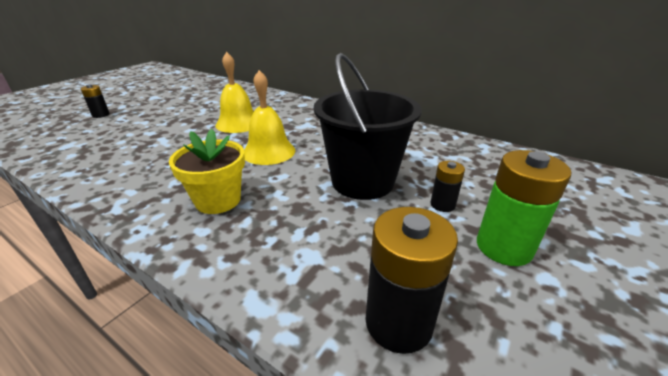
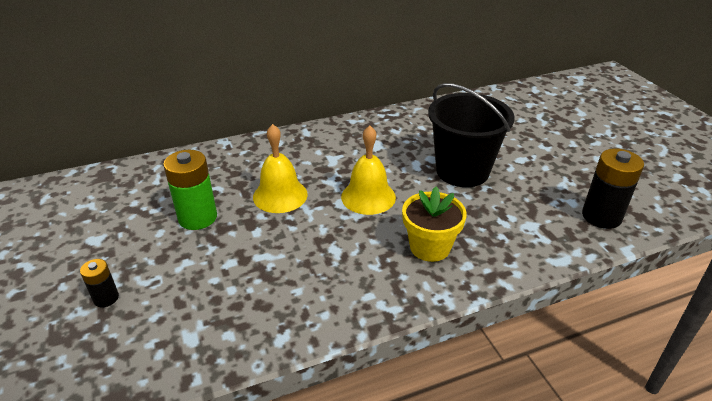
camera: 55 degrees left, 5 degrees up
black battery [431,161,465,212] -> none
green battery [477,150,571,266] -> green battery moved to [163,150,217,230]

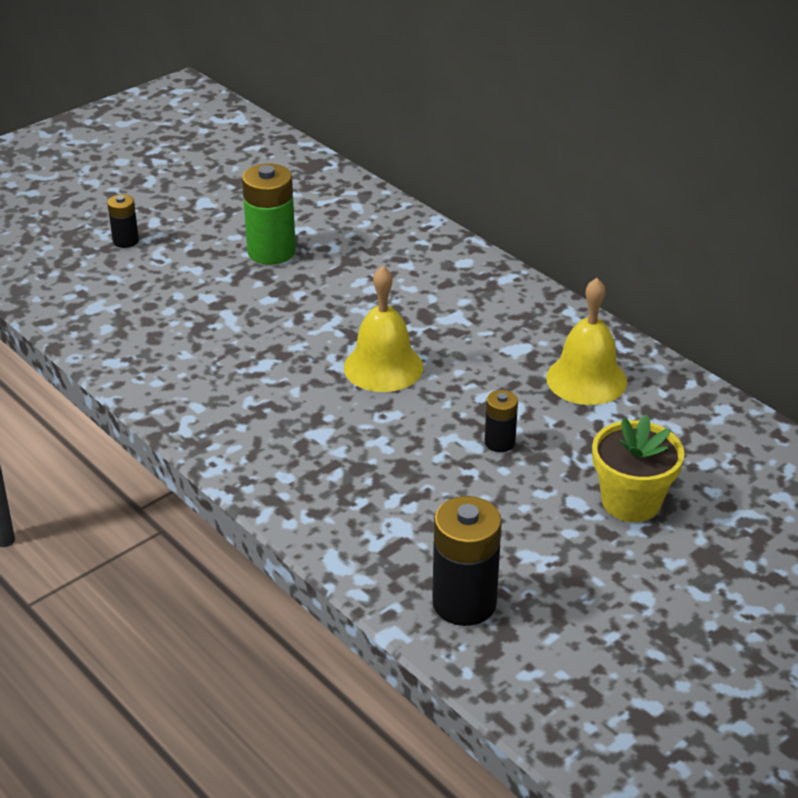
camera: 70 degrees right, 0 degrees up
yellow bell [253,124,308,213] -> yellow bell moved to [546,278,627,405]
yellow flower pot [402,187,467,262] -> yellow flower pot moved to [592,414,685,522]
black bucket [428,83,515,187] -> black battery [485,390,518,452]

